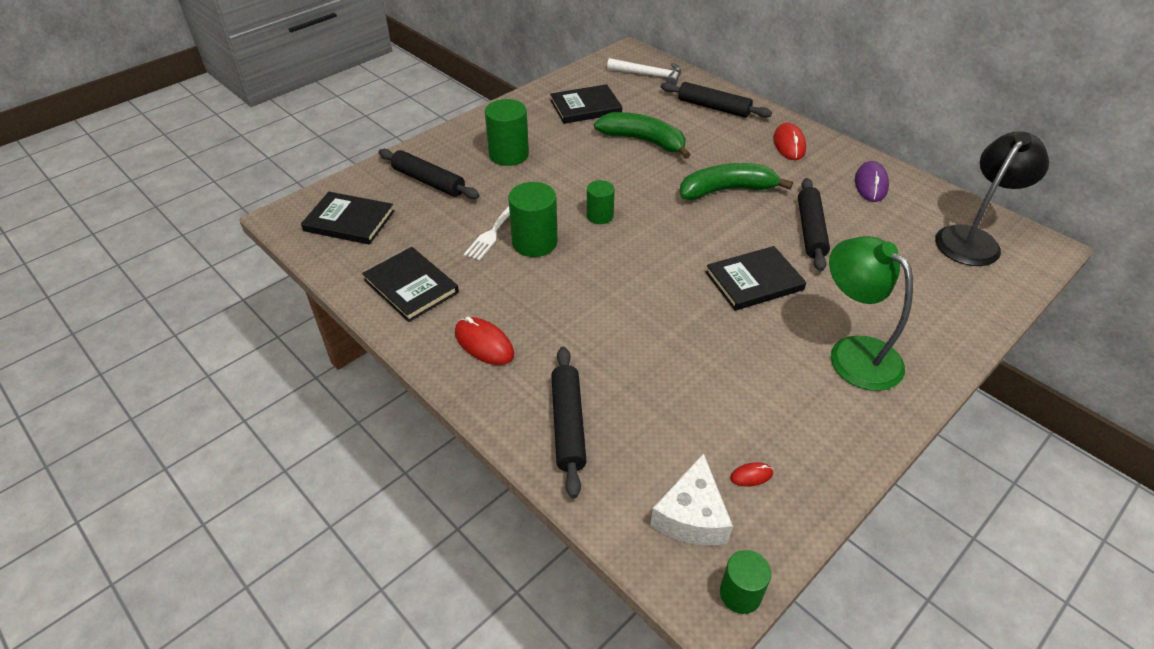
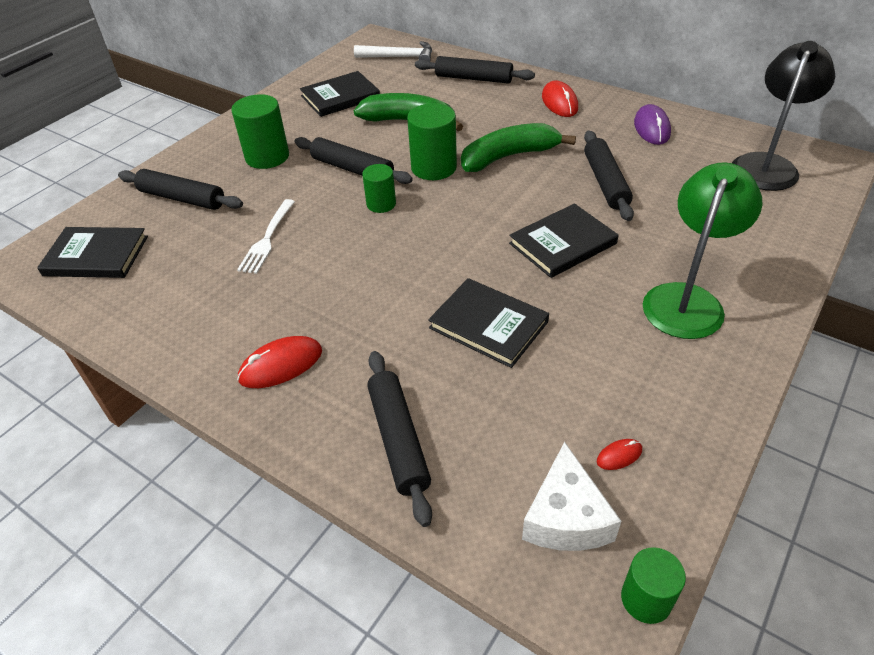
camera: 10 degrees left, 0 degrees up
black book [362,247,459,322] -> black book moved to [428,278,549,368]
red mouse [455,317,514,365] -> red mouse turned 60 degrees counterclockwise [237,336,322,388]
green cylinder [508,182,558,257] -> green cylinder moved to [407,103,457,180]
green lamp [829,236,913,391] -> green lamp turned 75 degrees clockwise [643,162,763,339]
none -> black rolling pin [295,137,413,184]

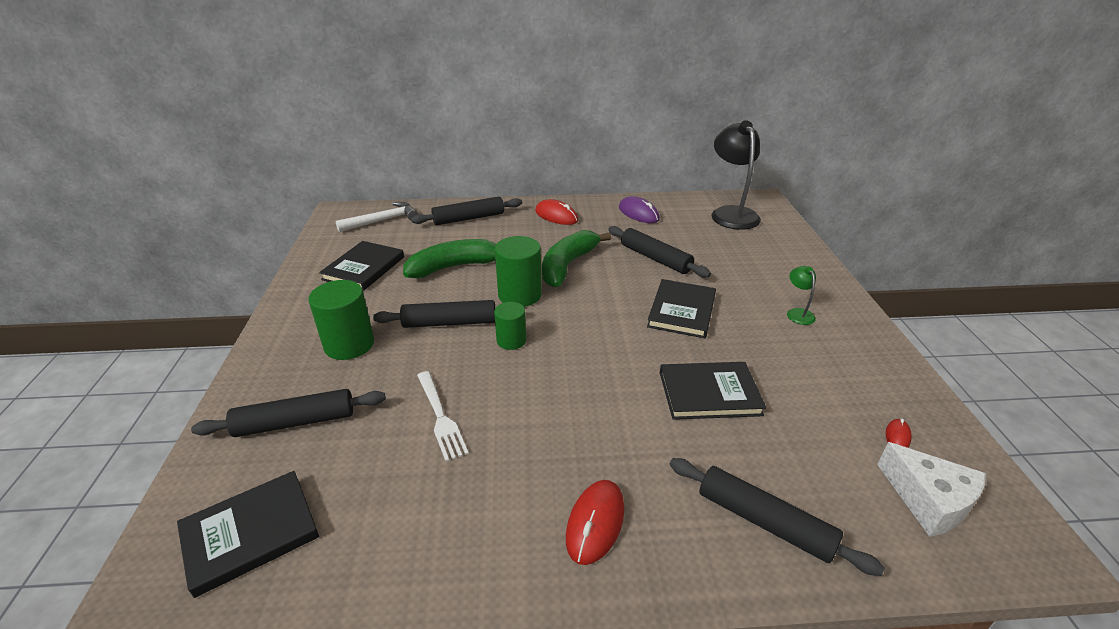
camera: 40 degrees left, 10 degrees down
green cylinder [621,547,686,624] -> none
green lamp [643,162,763,339] -> green lamp [787,266,816,325], size x0.44

